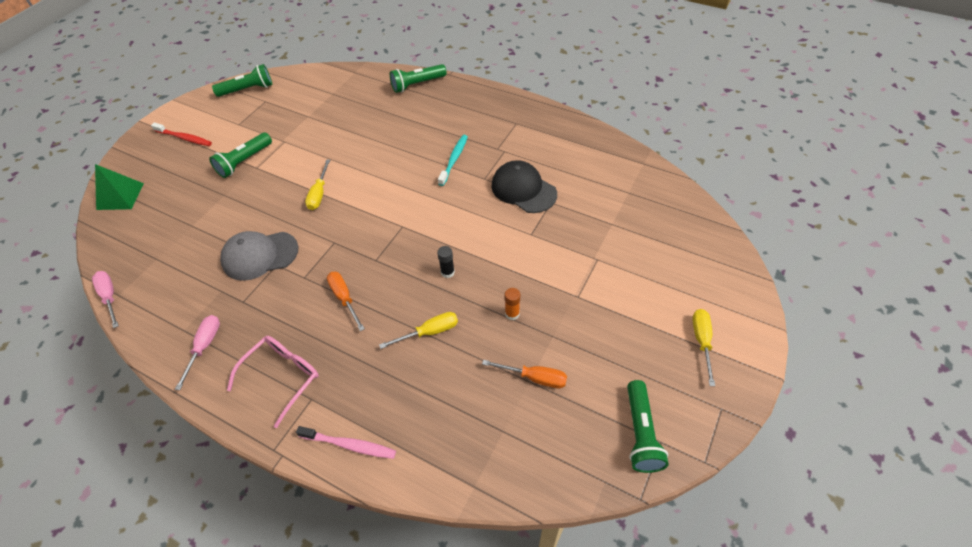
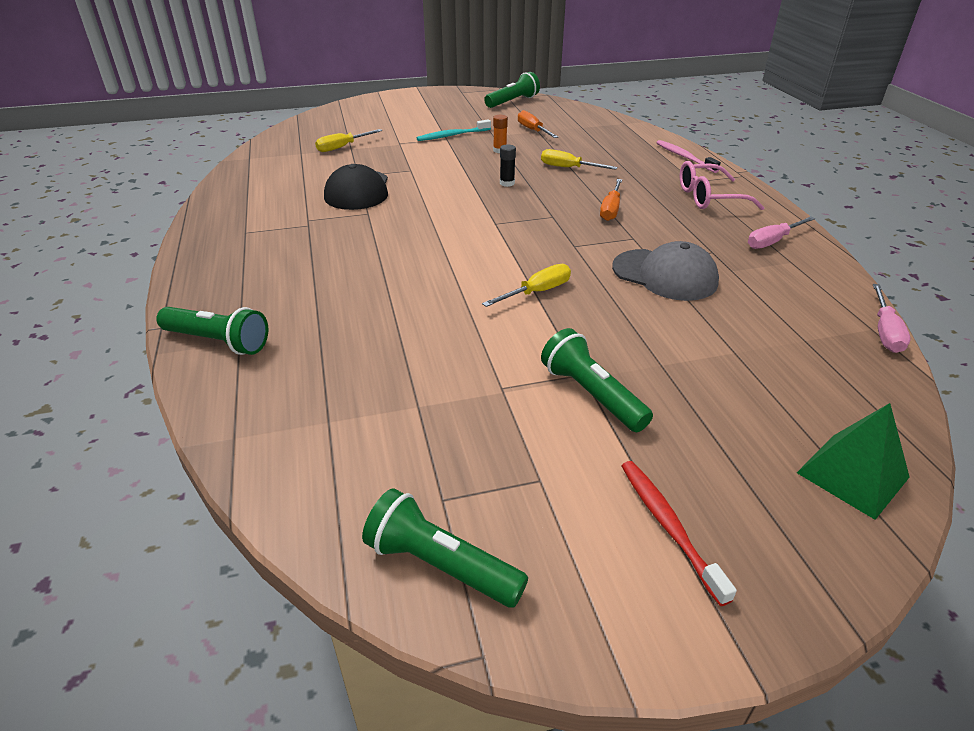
camera: 135 degrees left, 15 degrees down
green flashlight [209,132,272,178] -> green flashlight turned 120 degrees counterclockwise [541,328,653,432]
turquoise toothbrush [438,135,468,186] -> turquoise toothbrush moved to [416,119,491,141]
yellow screwdriver [692,309,715,386] -> yellow screwdriver moved to [315,129,382,152]

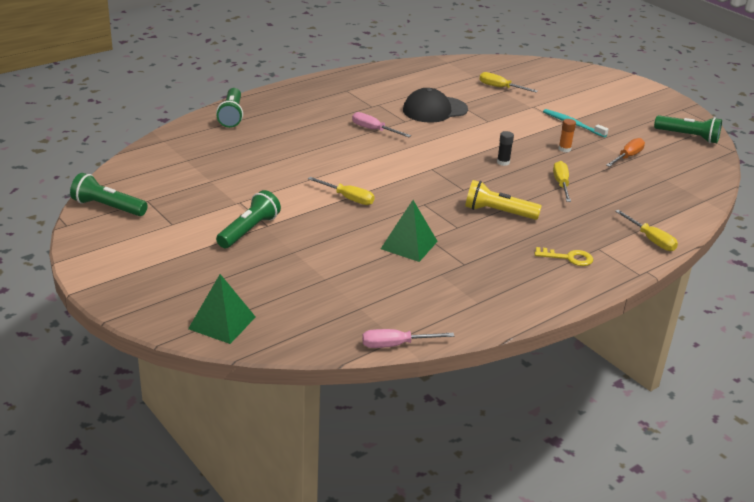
camera: 65 degrees right, 5 degrees down
green flashlight [362,488,528,608] -> green flashlight turned 75 degrees counterclockwise [70,173,148,216]
orange screwdriver [600,179,622,221] -> yellow flashlight [465,180,542,220]
grey cap [612,241,719,301] -> green pyramid [381,200,438,262]
red toothbrush [622,461,737,606] -> none
pink toothbrush [656,140,721,173] -> yellow screwdriver [615,210,678,251]
pink glasses [680,161,765,210] -> yellow key [535,247,593,266]
pink screwdriver [748,216,815,249] -> pink screwdriver moved to [352,112,411,137]

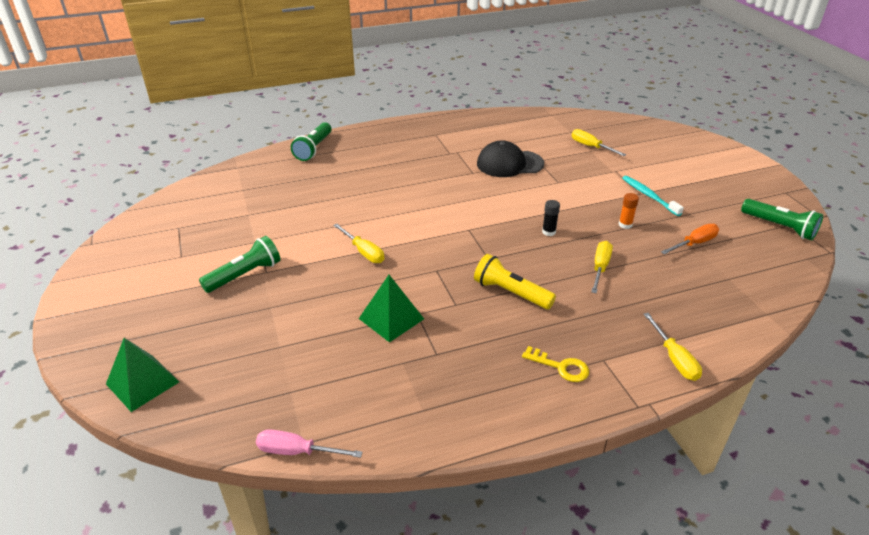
camera: 20 degrees right, 5 degrees up
green flashlight [70,173,148,216] -> none
pink screwdriver [352,112,411,137] -> none

